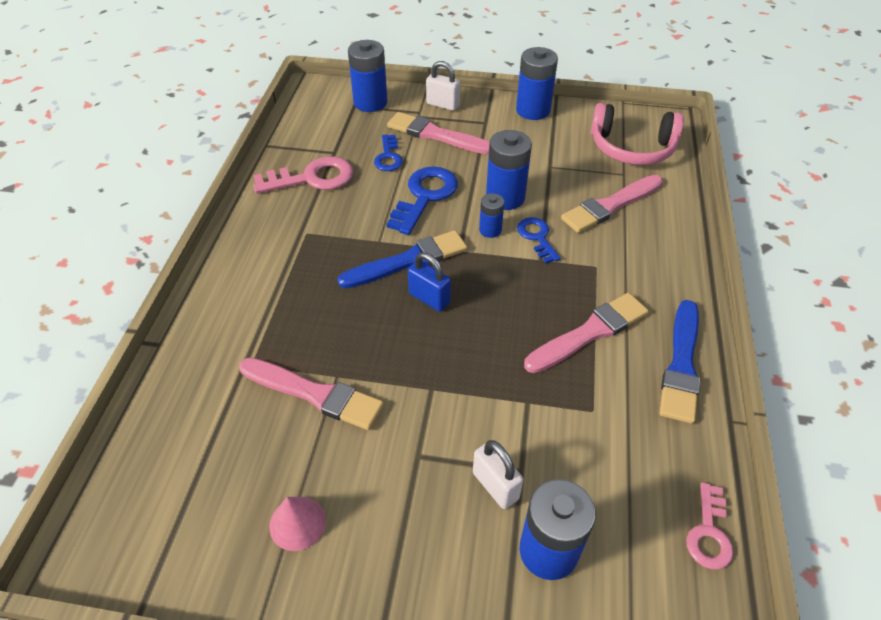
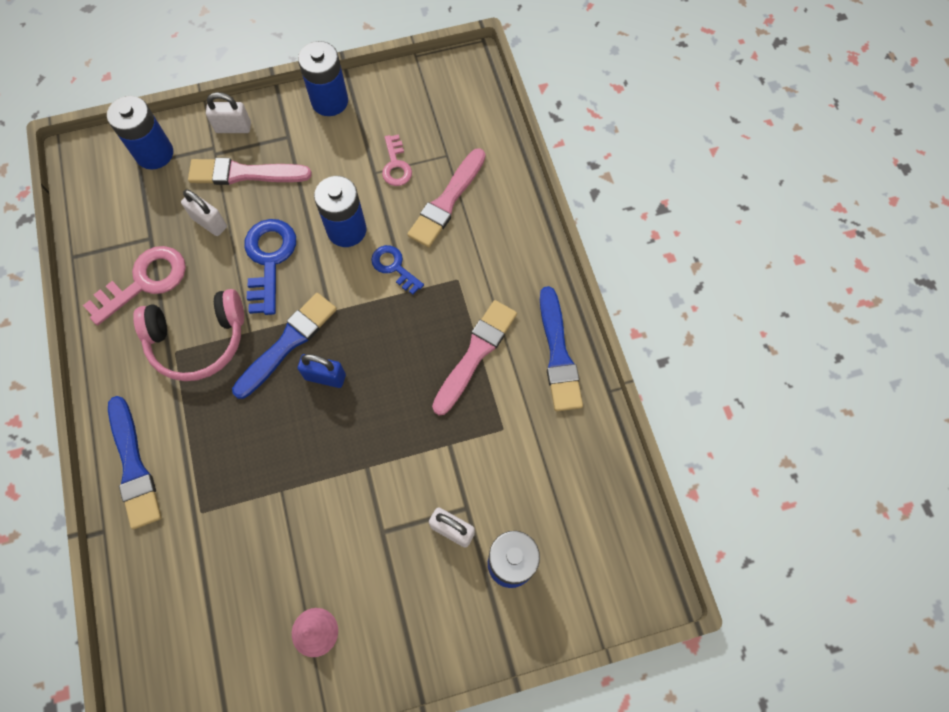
camera: 25 degrees left, 20 degrees up
pink brush [239,358,384,430] -> none
blue key [374,135,403,171] -> white padlock [181,190,227,236]
blue battery [479,193,504,238] -> none
pink headphones [591,103,684,165] -> pink headphones moved to [133,289,244,381]
pink key [686,482,733,569] -> pink key moved to [382,134,412,186]
none -> blue brush [108,396,162,529]

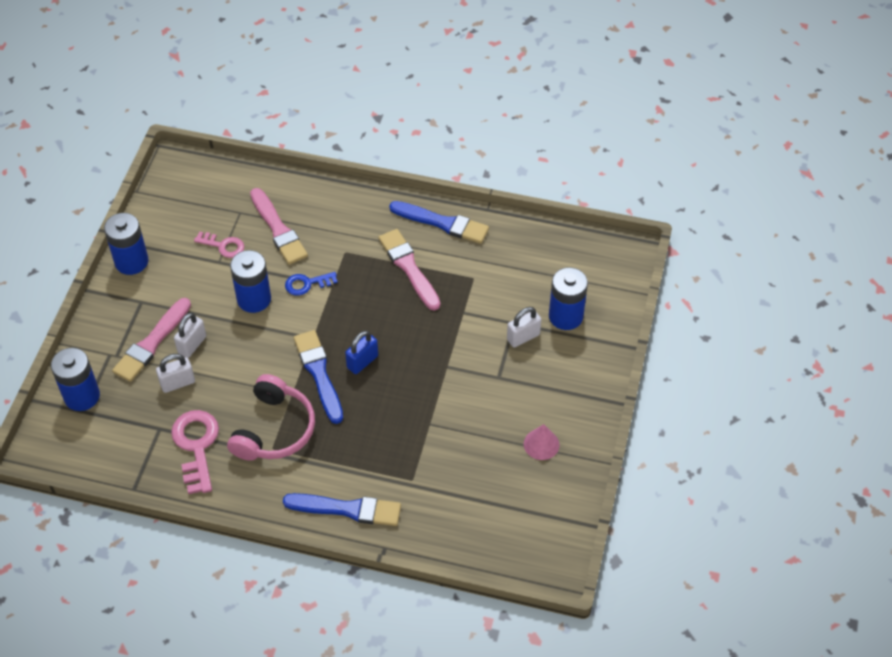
camera: 60 degrees left, 15 degrees down
white padlock [206,92,251,133] -> white padlock moved to [174,312,206,358]
blue key [244,219,296,315] -> none

